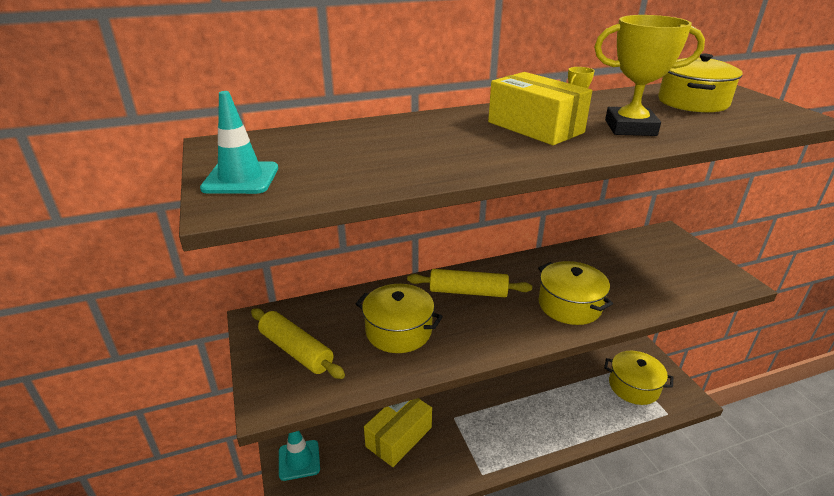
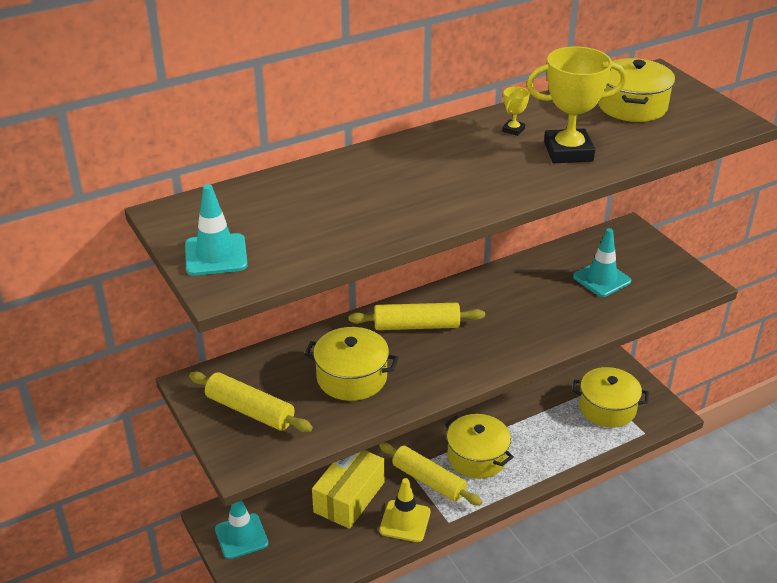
camera: 10 degrees left, 5 degrees up
yellow box [488,72,592,145] -> none
yellow pot [538,261,613,325] -> yellow pot moved to [445,414,514,479]
none -> yellow rolling pin [379,443,482,506]
none -> yellow traffic cone [379,478,430,542]
none -> turquoise traffic cone [573,228,631,297]

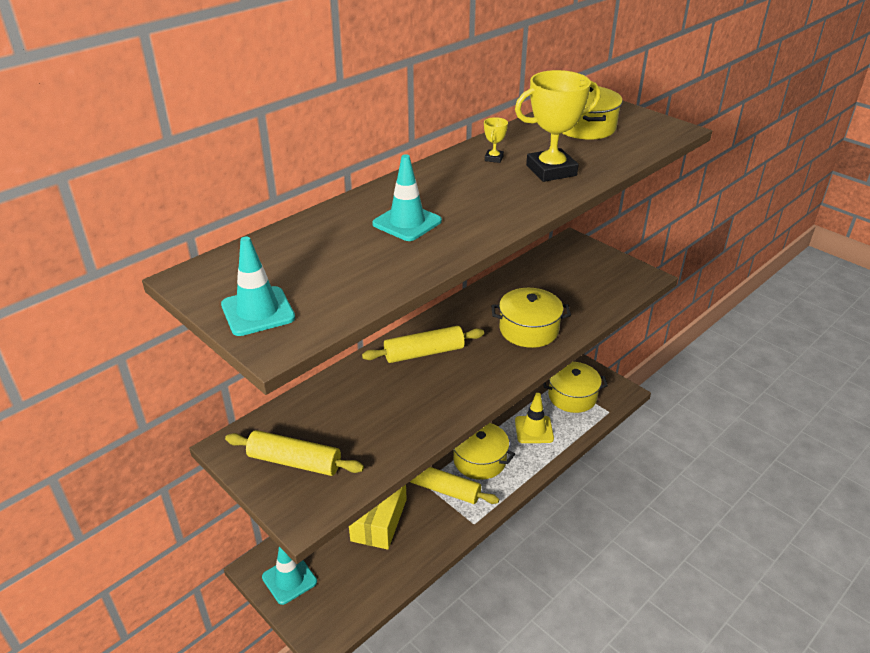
camera: 15 degrees left, 0 degrees up
yellow pot [304,327,399,401] -> yellow pot moved to [491,288,571,348]
yellow traffic cone [379,478,430,542] -> yellow traffic cone moved to [515,393,554,443]
turquoise traffic cone [573,228,631,297] -> turquoise traffic cone moved to [372,154,442,241]

